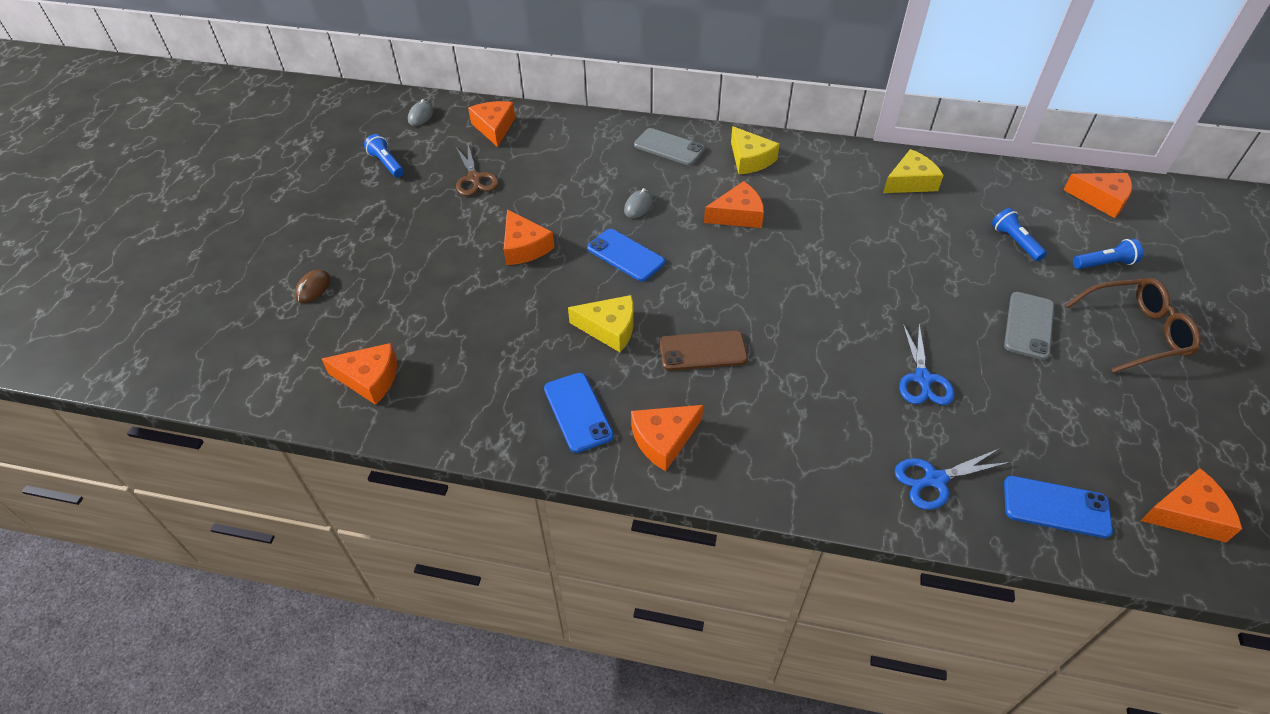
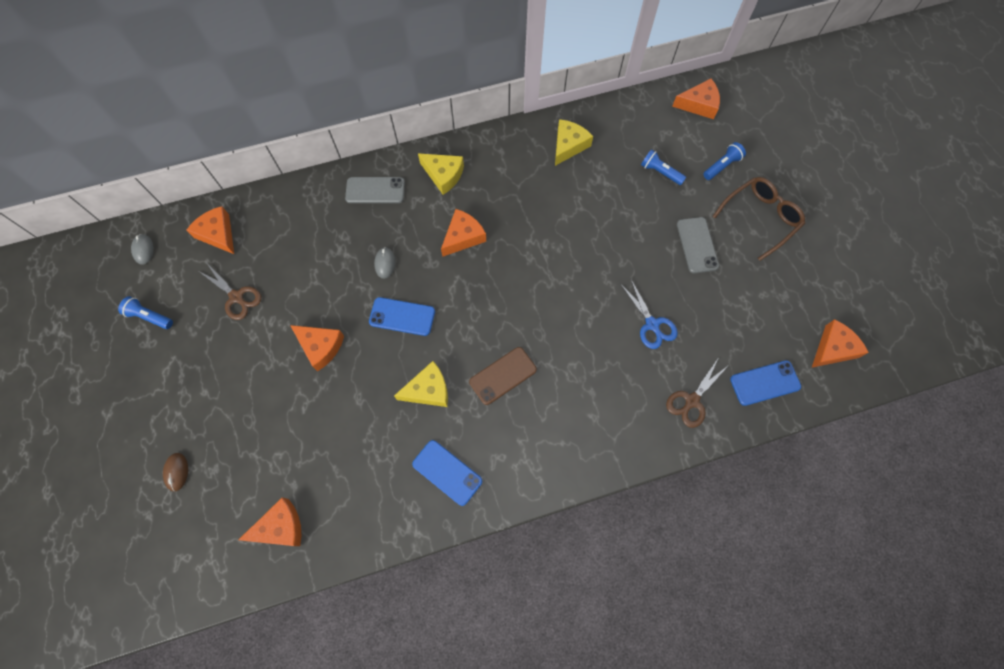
camera: 30 degrees left, 20 degrees up
orange cheese [631,405,703,471] -> none
blue scissors [894,448,1011,510] -> brown scissors [666,357,729,428]

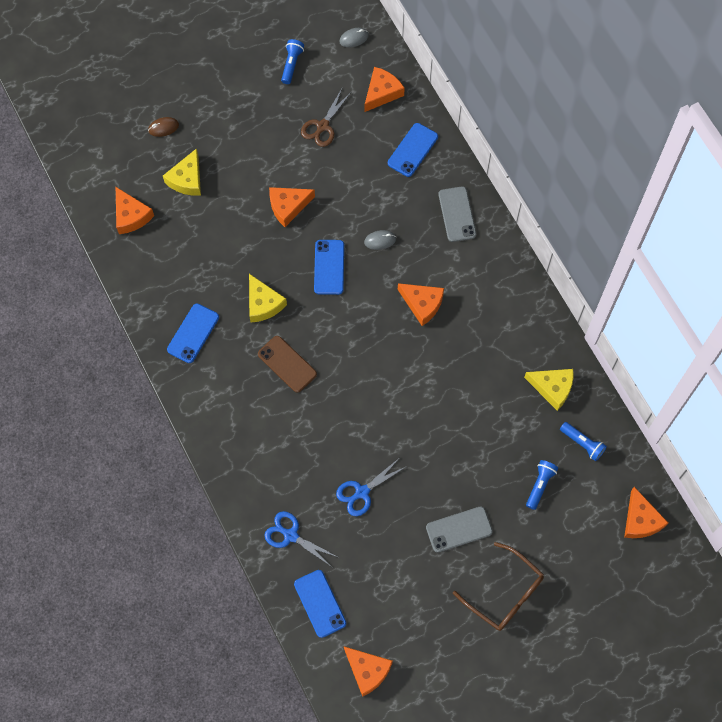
camera: 80 degrees right, 0 degrees up
orange cheese [290,325,344,371] -> orange cheese turned 45 degrees clockwise [269,187,315,227]
yellow cheese [418,153,464,195] -> yellow cheese moved to [163,148,201,196]
brown scissors [666,357,729,428] -> blue scissors [264,511,337,567]
blue flashlight [703,142,746,180] -> blue flashlight moved to [560,422,607,461]
none -> blue phone [388,123,438,177]

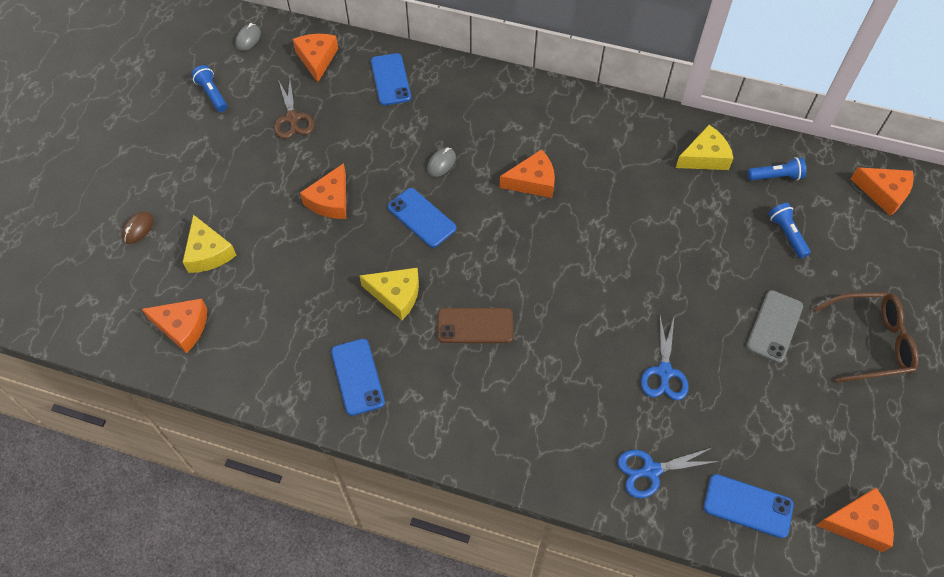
camera: 45 degrees left, 10 degrees down
grey phone [438,186,476,242] -> none

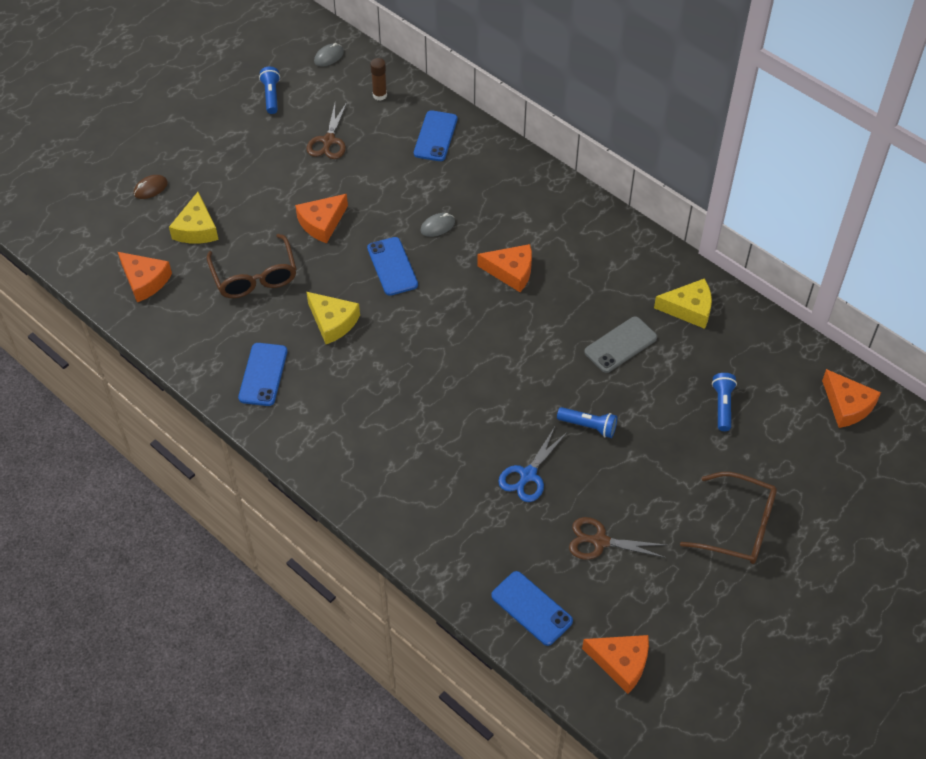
camera: 25 degrees right, 5 degrees down
orange cheese [292,34,338,82] -> brown glue stick [370,58,387,101]
brown phone [437,308,513,343] -> none
blue scissors [617,447,720,498] -> none
grey phone [746,290,803,363] -> grey phone moved to [584,316,657,373]
blue flashlight [747,157,806,181] -> blue flashlight moved to [557,407,617,438]
none -> brown glasses [207,234,296,298]
none -> brown scissors [569,517,666,560]

